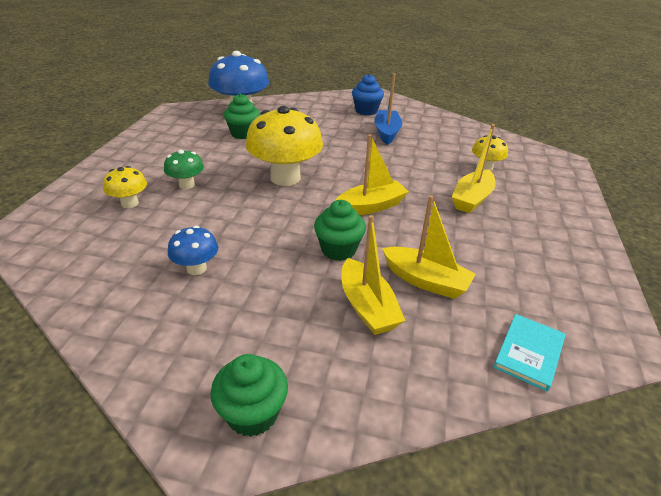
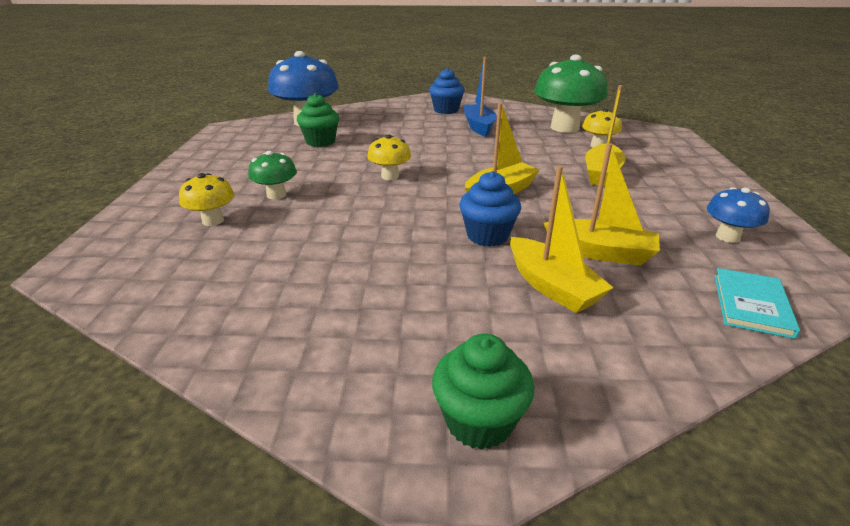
camera: 10 degrees left, 5 degrees down
blue mushroom [168,226,218,275] -> blue mushroom moved to [707,187,770,243]
yellow mushroom [246,106,323,186] -> yellow mushroom [367,134,411,180], size x0.50
green cupcake [314,200,366,261] -> blue cupcake [459,171,521,247]
none -> green mushroom [534,55,608,133]

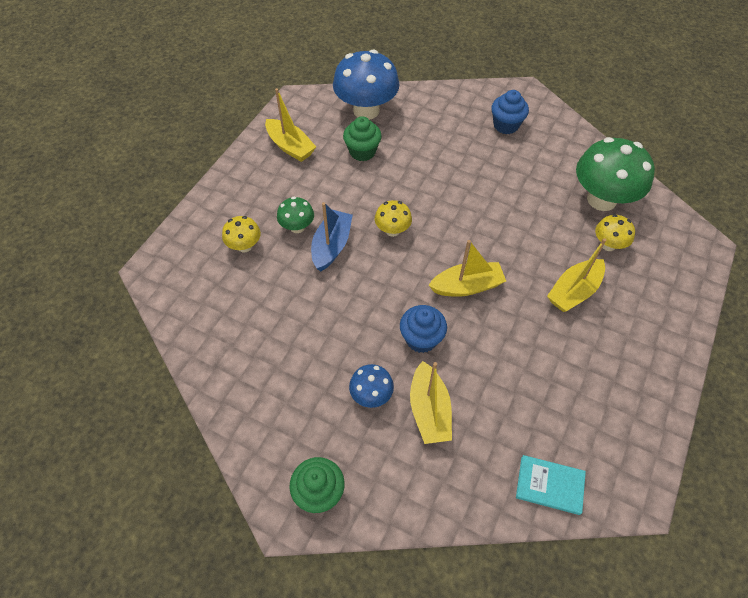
camera: 25 degrees right, 25 degrees up
blue boat [464,57,497,137] -> blue boat moved to [311,202,353,272]
yellow boat [544,143,660,265] -> yellow boat moved to [265,88,316,162]
blue mushroom [707,187,770,243] -> blue mushroom moved to [349,364,394,408]
turquoise book [714,268,800,339] -> turquoise book turned 60 degrees clockwise [516,455,586,515]

